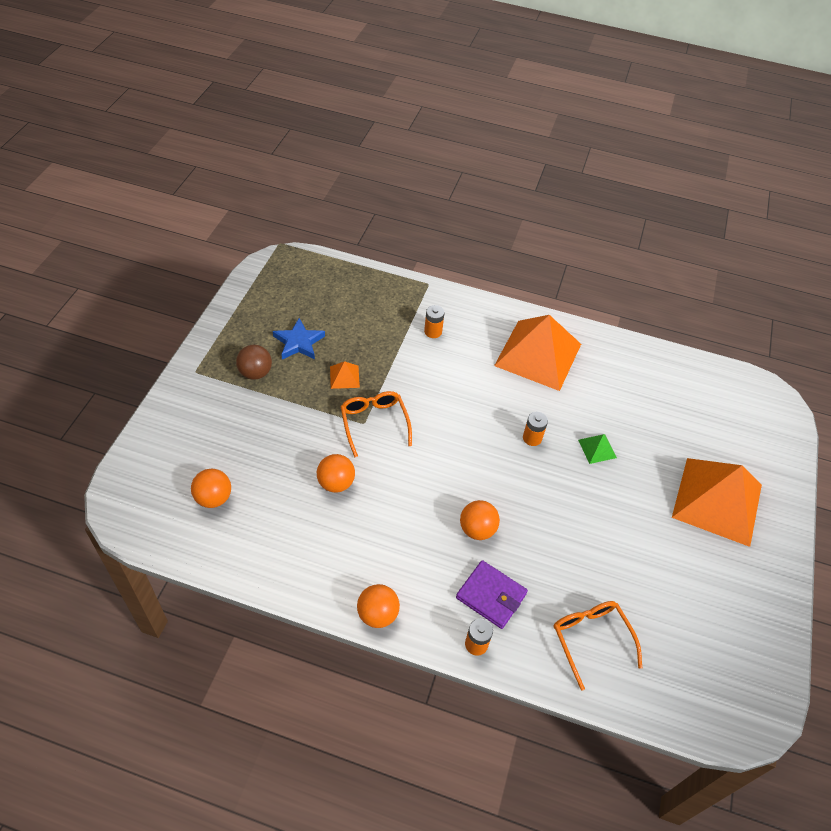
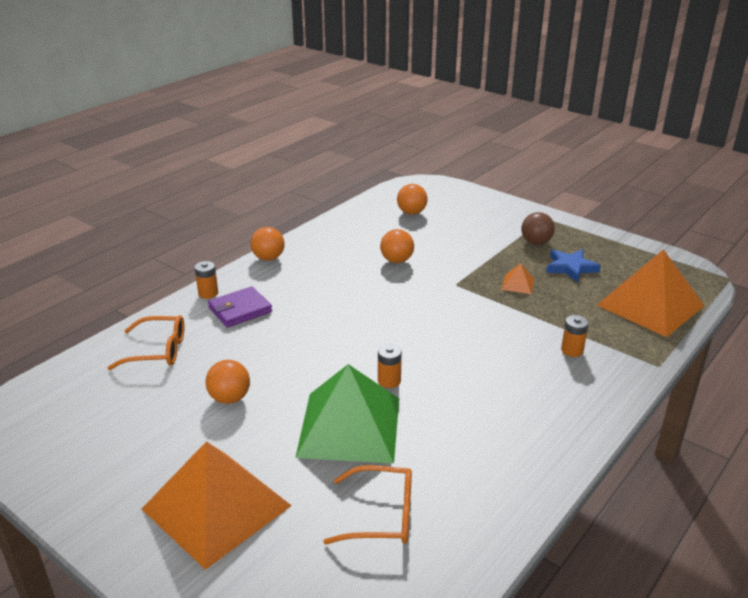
camera: 115 degrees right, 20 degrees down
orange glasses [340,391,412,457] -> orange glasses moved to [323,465,412,544]
orange ball [460,500,500,540] -> orange ball moved to [205,360,250,404]
orange pyramid [494,315,581,391] -> orange pyramid moved to [597,249,705,337]
green pyramid [578,434,617,464] -> green pyramid [295,364,399,464], size x2.49

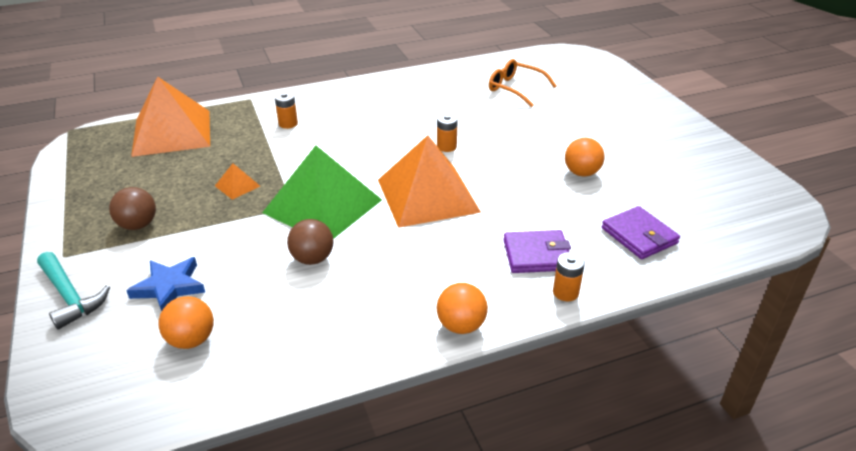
camera: 150 degrees left, 5 degrees up
orange glasses [107,315,184,370] -> purple wallet [602,206,680,259]
orange pyramid [142,441,292,570] -> orange pyramid moved to [378,135,481,228]
green pyramid [295,364,399,464] -> green pyramid moved to [262,145,382,239]
orange ball [380,229,414,263] -> brown ball [287,219,333,265]
blue star [546,249,601,282] -> blue star moved to [126,257,205,311]
none -> turquoise hammer [37,252,110,329]

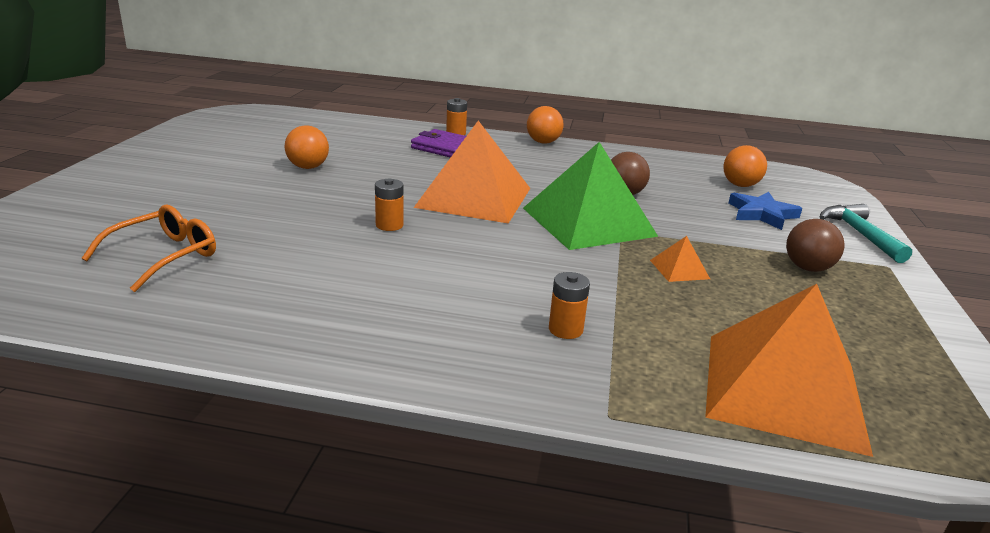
camera: 150 degrees left, 10 degrees down
orange glasses [489,59,556,107] -> orange glasses turned 120 degrees counterclockwise [81,205,216,292]
purple wallet [602,206,680,259] -> none

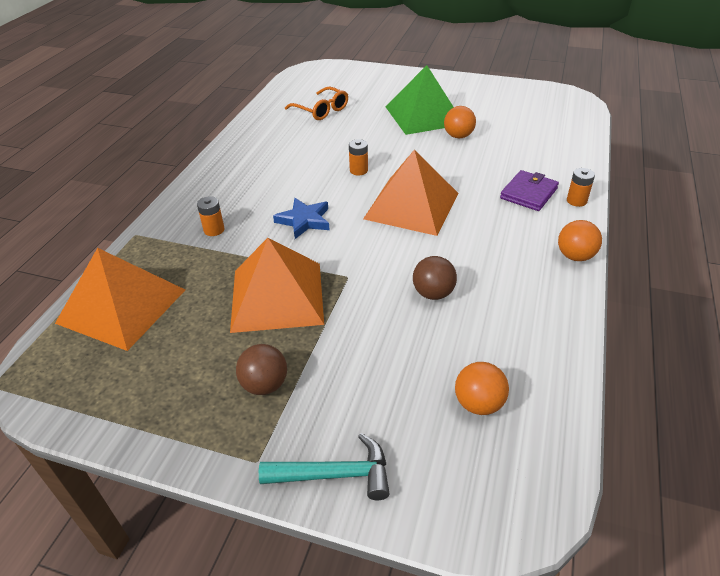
camera: 100 degrees right, 15 degrees up
green pyramid [523,142,658,250] -> green pyramid moved to [386,65,454,135]
orange pyramid [650,236,710,282] -> orange pyramid [230,238,324,333], size x2.49
blue star [728,192,802,230] -> blue star moved to [273,198,329,239]

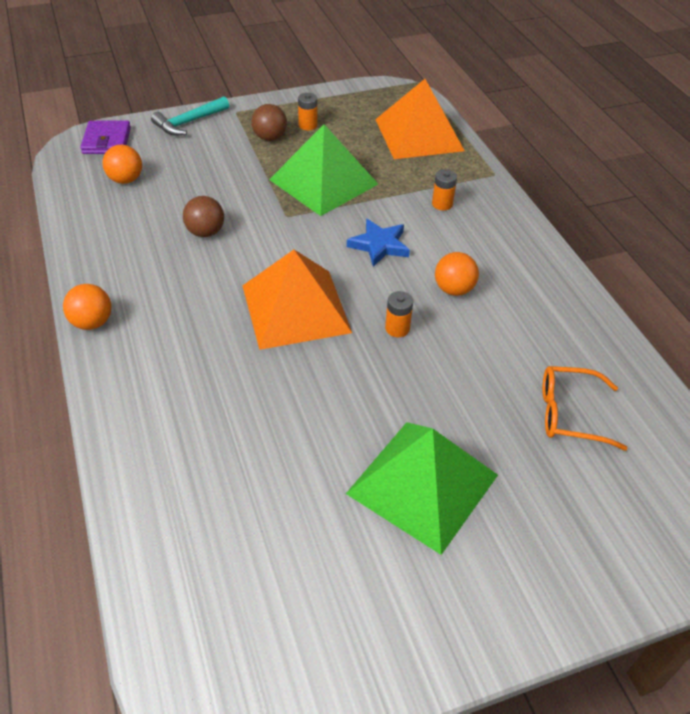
camera: 140 degrees right, 5 degrees up
orange pyramid [230,238,324,333] -> green pyramid [269,124,378,216]
orange ball [444,106,476,138] -> orange ball moved to [435,252,479,296]
purple wallet [500,170,559,211] -> purple wallet moved to [80,121,131,154]
orange battery [567,168,595,207] -> orange battery moved to [298,93,317,130]

